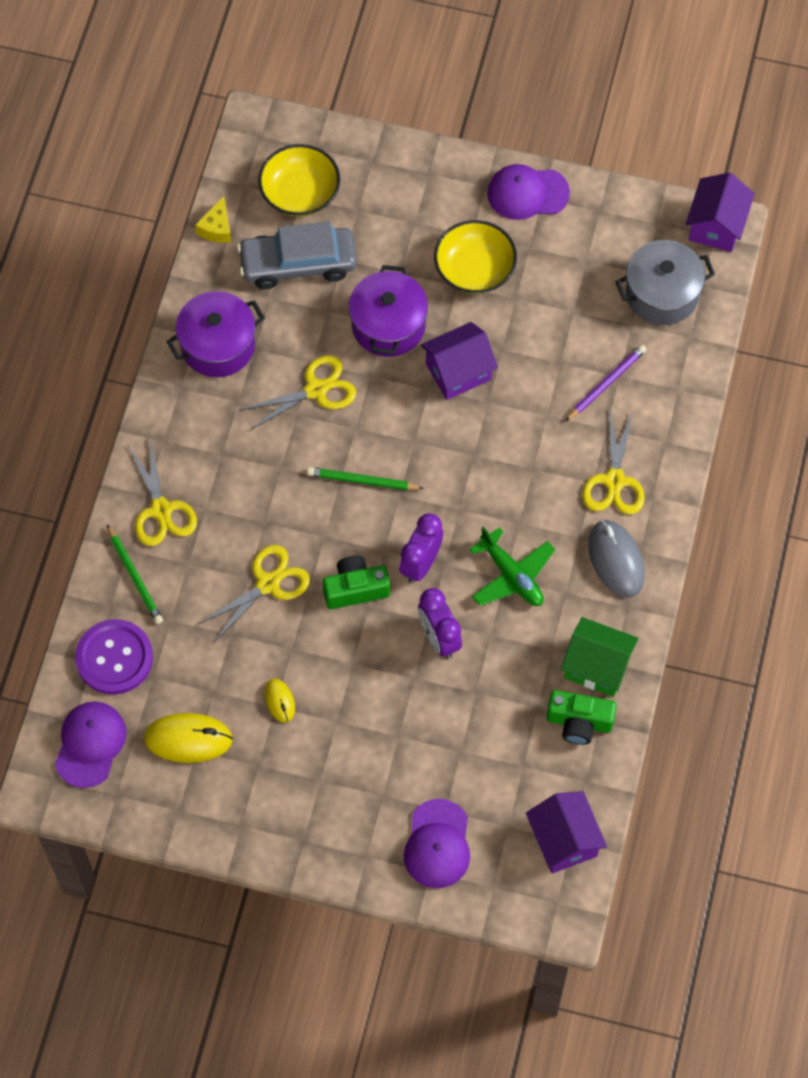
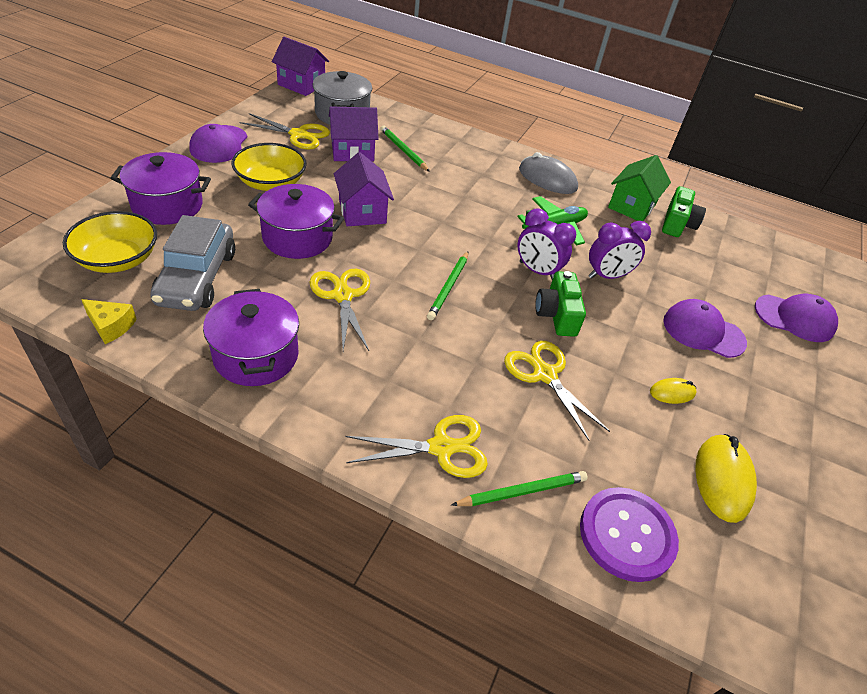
camera: 85 degrees left, 20 degrees down
purple cap [55,702,127,788] -> purple cap moved to [663,299,747,358]
purple house [526,791,607,873] -> purple house moved to [329,106,378,162]
purple pencil [565,345,647,421] -> green pencil [380,126,430,172]
yellow scissors [582,410,645,515] -> yellow scissors moved to [240,113,330,150]
grey mouse [588,520,645,598] -> grey mouse turned 45 degrees clockwise [519,152,578,194]
none -> purple pot [111,152,211,225]

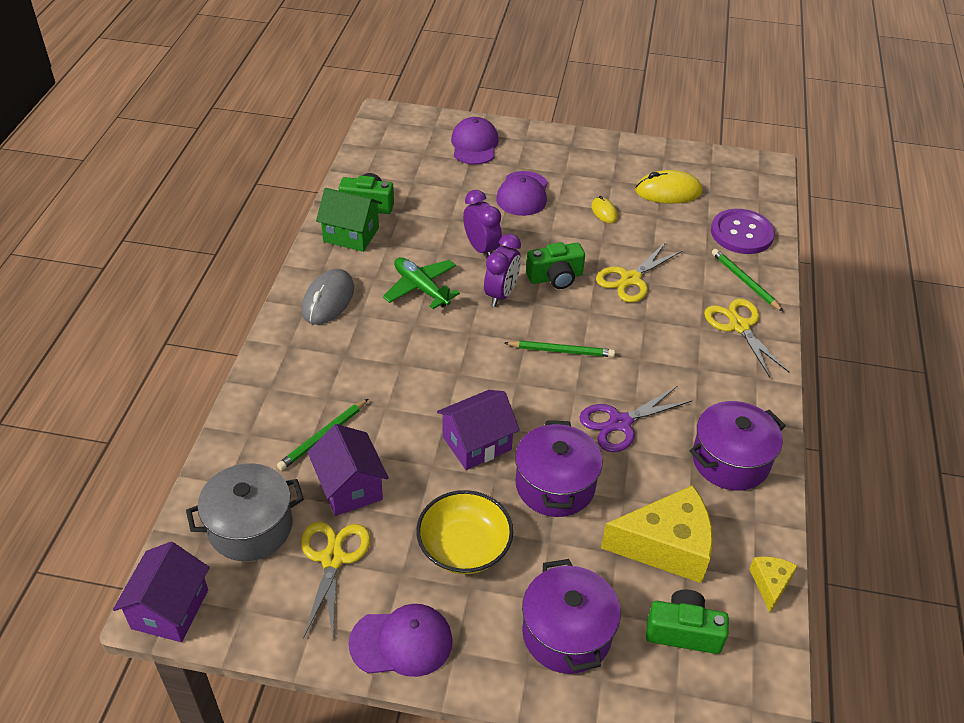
camera: 100 degrees left, 0 degrees up
yellow bowl [63,211,157,273] -> green camera [646,589,729,654]
grey car [150,215,235,311] -> yellow cheese [601,485,713,583]
yellow scissors [310,269,370,351] -> purple scissors [579,386,692,452]

